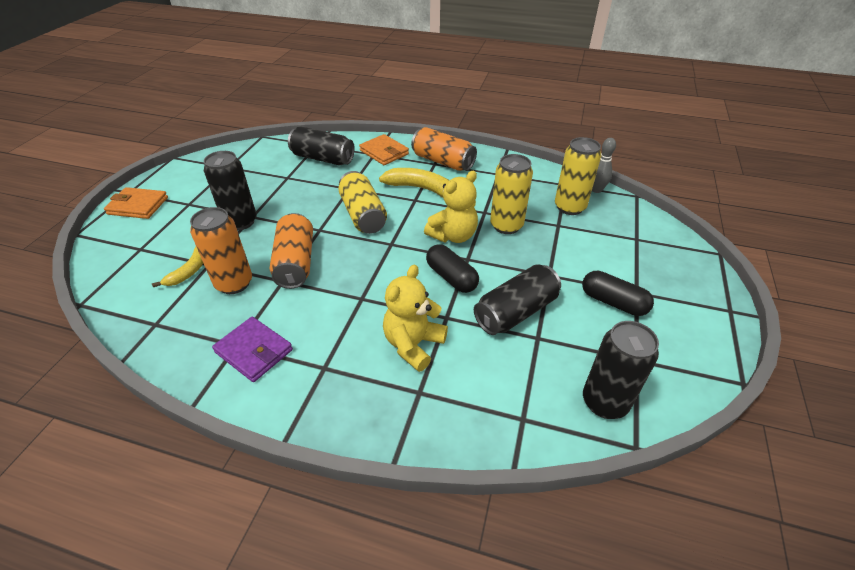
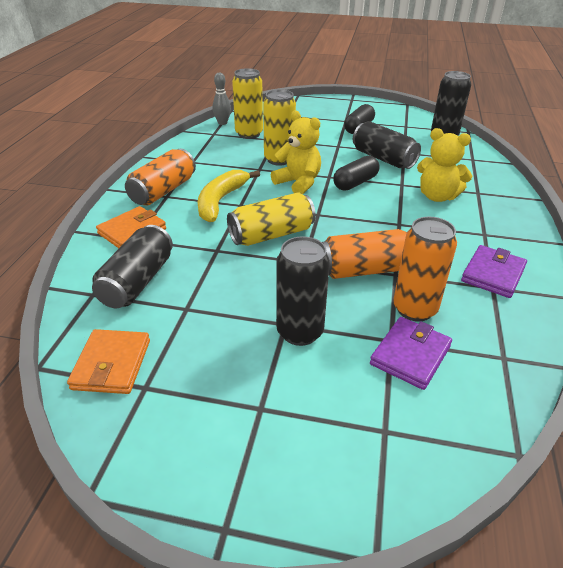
camera: 95 degrees left, 5 degrees down
orange wallet [104,187,168,219] -> orange wallet moved to [67,329,150,394]
yellow banana [152,247,203,287] -> purple wallet [370,317,452,390]

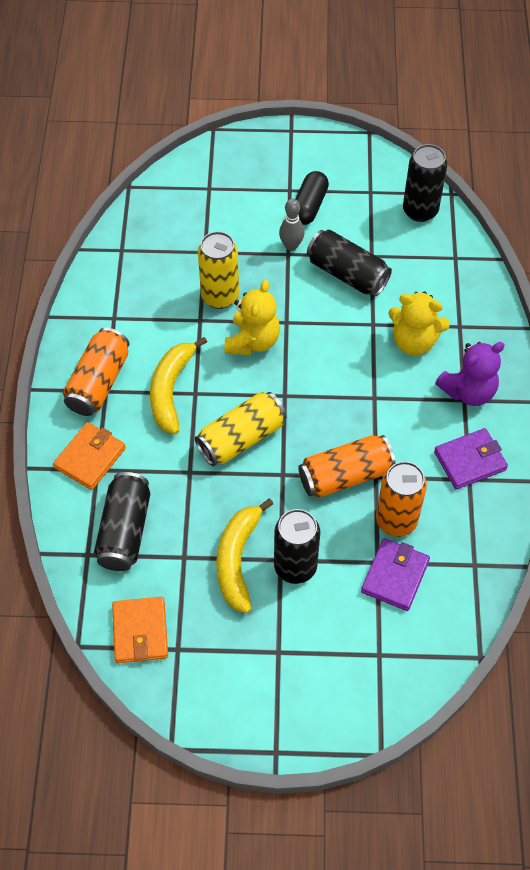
camera: 10 degrees left, 20 degrees up
grey bowling pin [213,72,231,125] -> grey bowling pin moved to [279,199,304,251]
yellow can [232,68,263,139] -> none
yellow teddy bear [271,110,321,194] -> yellow teddy bear turned 75 degrees clockwise [225,280,280,355]
black capsule [333,156,380,191] -> none
purple wallet [461,245,527,298] -> purple wallet turned 45 degrees clockwise [434,428,508,490]
none -> yellow banana [216,499,273,613]
none -> purple teddy bear [435,342,505,406]

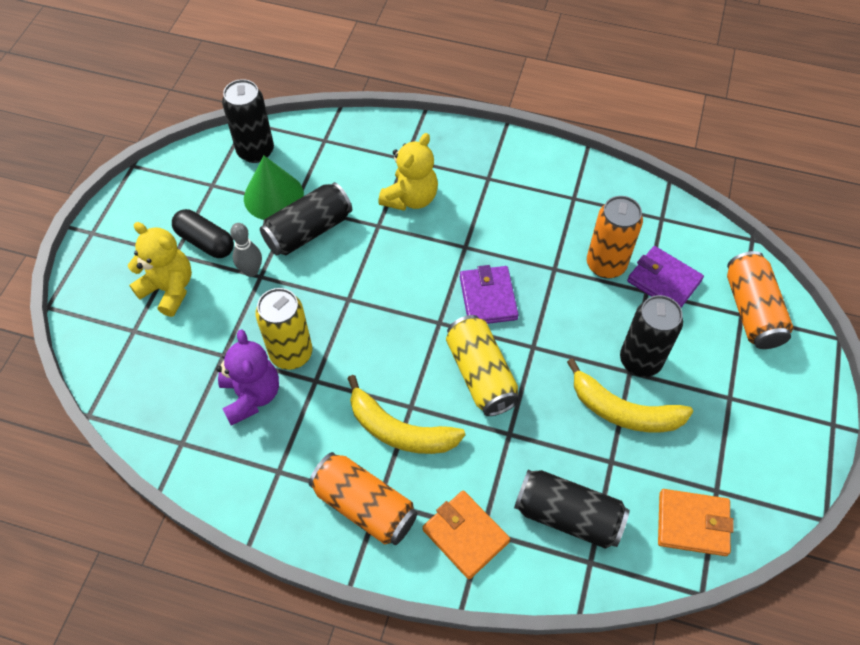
camera: 75 degrees left, 0 degrees up
yellow teddy bear [225,280,280,355] -> yellow teddy bear moved to [128,222,192,317]
orange can [298,435,396,498] -> orange can moved to [727,251,793,349]
purple wallet [434,428,508,490] -> purple wallet moved to [460,265,519,324]
purple teddy bear [435,342,505,406] -> purple teddy bear moved to [216,329,279,426]
none -> green cone [244,155,304,220]

